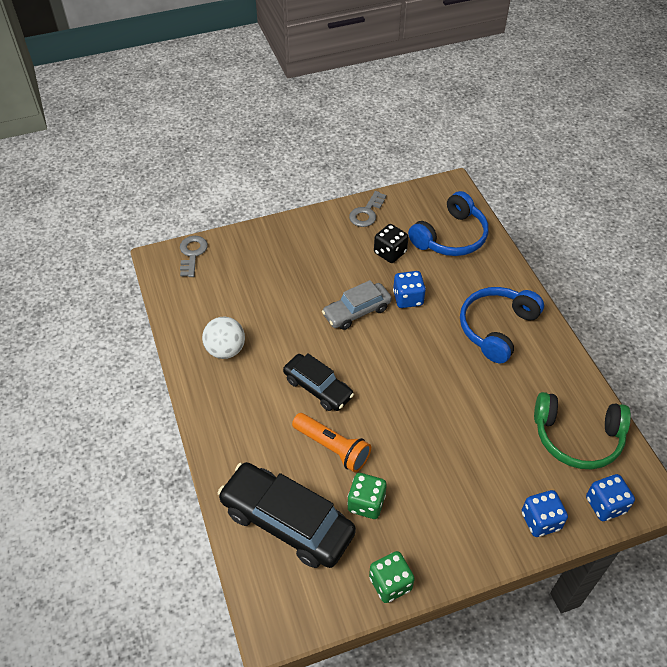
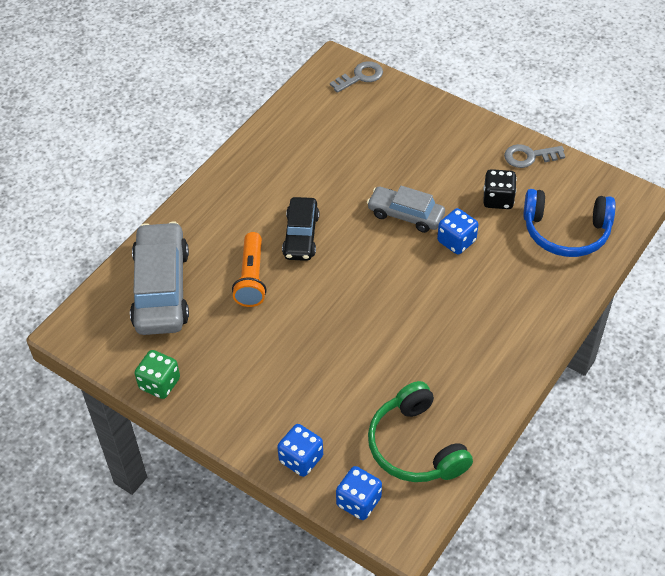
camera: 55 degrees right, 0 degrees up
white ball [202,316,245,359] -> none
black car [217,462,356,568] -> grey car [130,221,189,335]
green dice [347,473,387,519] -> none
blue headphones [460,287,544,363] -> none

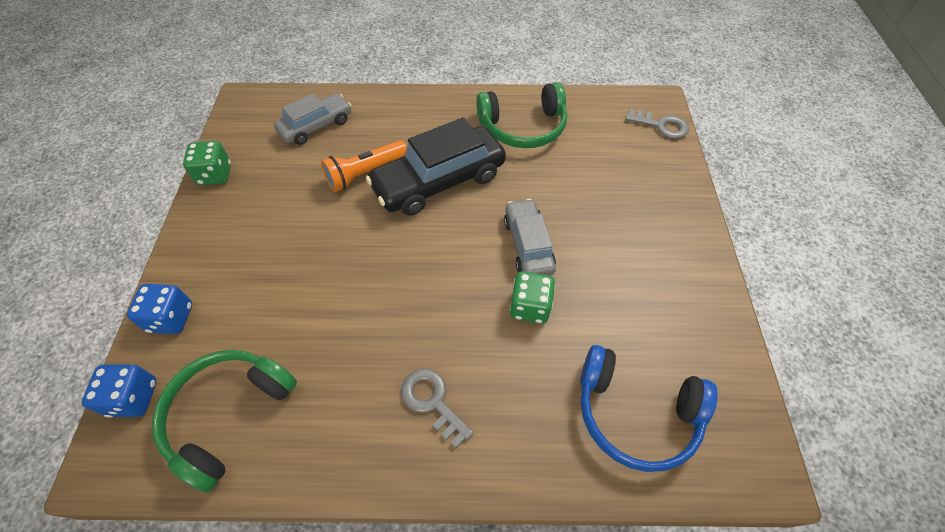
camera: 55 degrees right, 5 degrees up
grey car [130,221,189,335] -> grey car [274,93,352,145], size x0.61
black car [282,197,319,261] -> black car [366,117,506,216], size x1.64
blue dice [437,208,478,254] -> green dice [510,271,555,324]
black dice [483,169,517,209] -> none
grey key [504,144,565,168] -> grey key moved to [401,369,473,448]
blue headphones [524,189,616,257] -> blue headphones turned 45 degrees counterclockwise [580,345,718,472]
none -> green headphones [476,82,567,148]

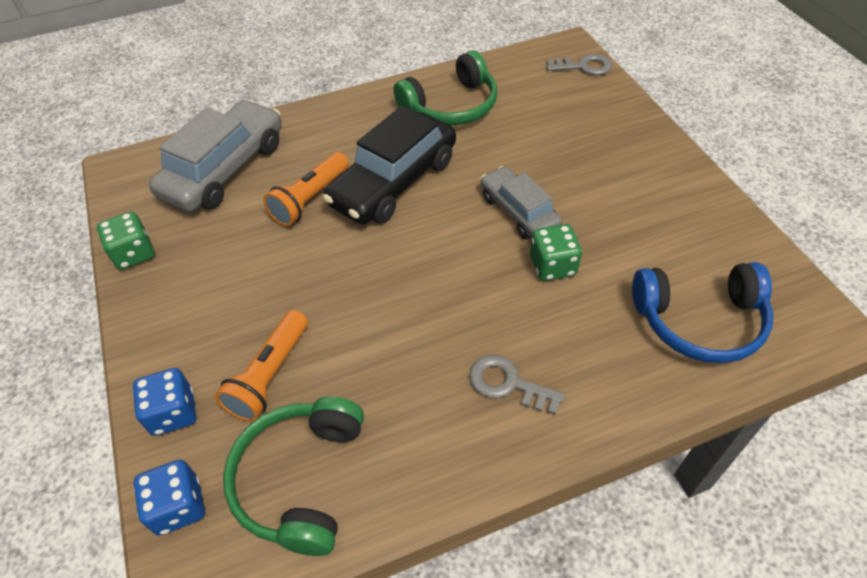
camera: 20 degrees left, 5 degrees down
grey car [274,93,352,145] -> grey car [149,100,282,212], size x1.64
none -> orange flashlight [215,310,308,422]

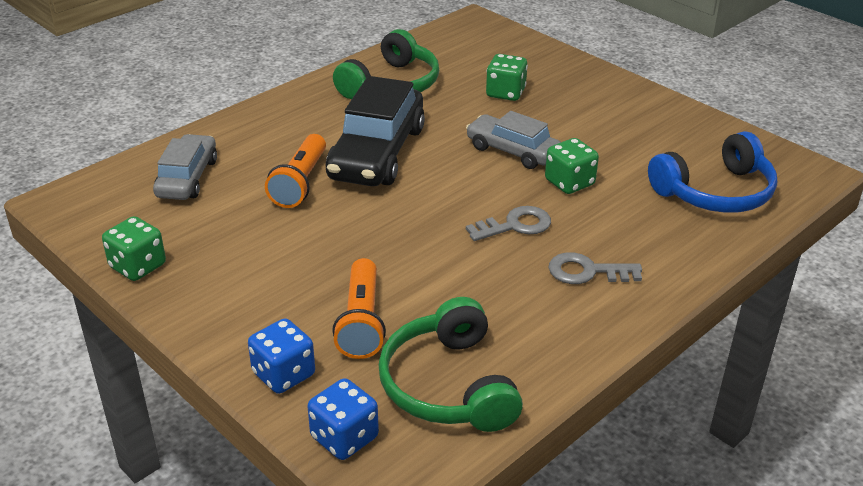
camera: 25 degrees left, 15 degrees down
grey car [149,100,282,212] -> grey car [153,134,217,200], size x0.61
grey key [546,54,612,75] -> grey key moved to [466,206,551,241]
none -> green dice [486,54,528,101]

